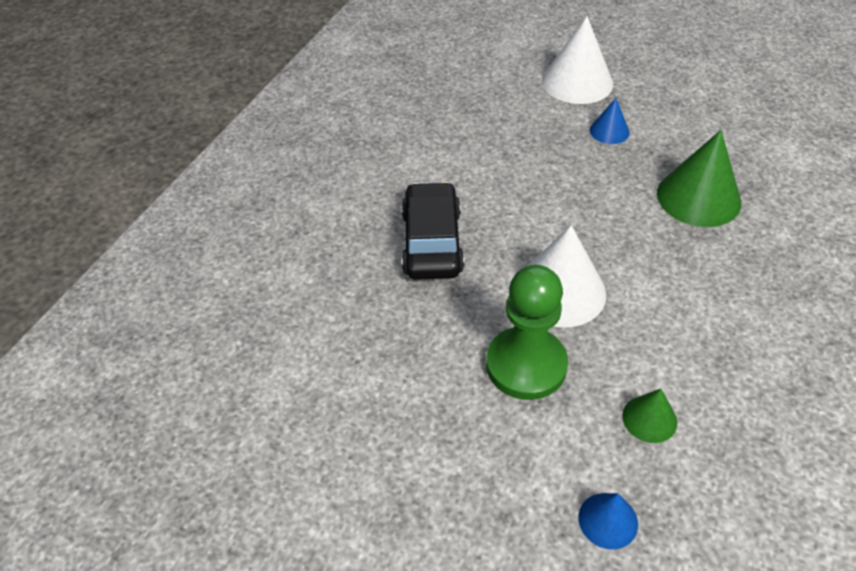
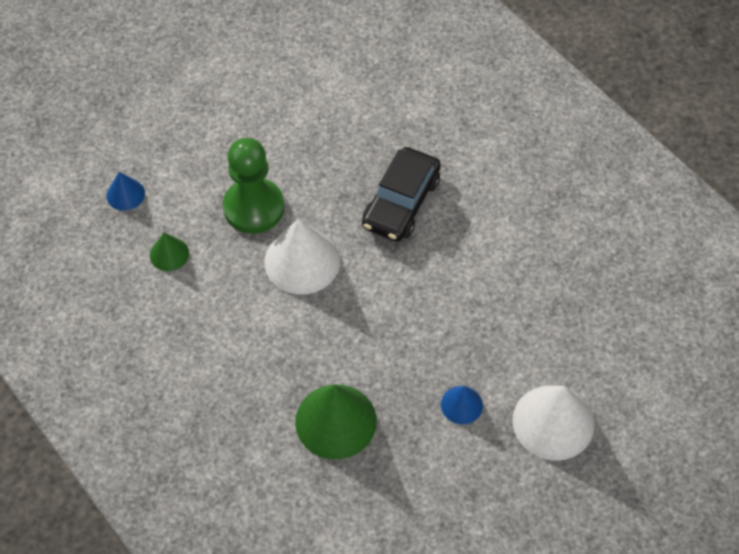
camera: 115 degrees right, 10 degrees up
black car [401,182,465,280] -> black car turned 90 degrees clockwise [362,147,441,242]

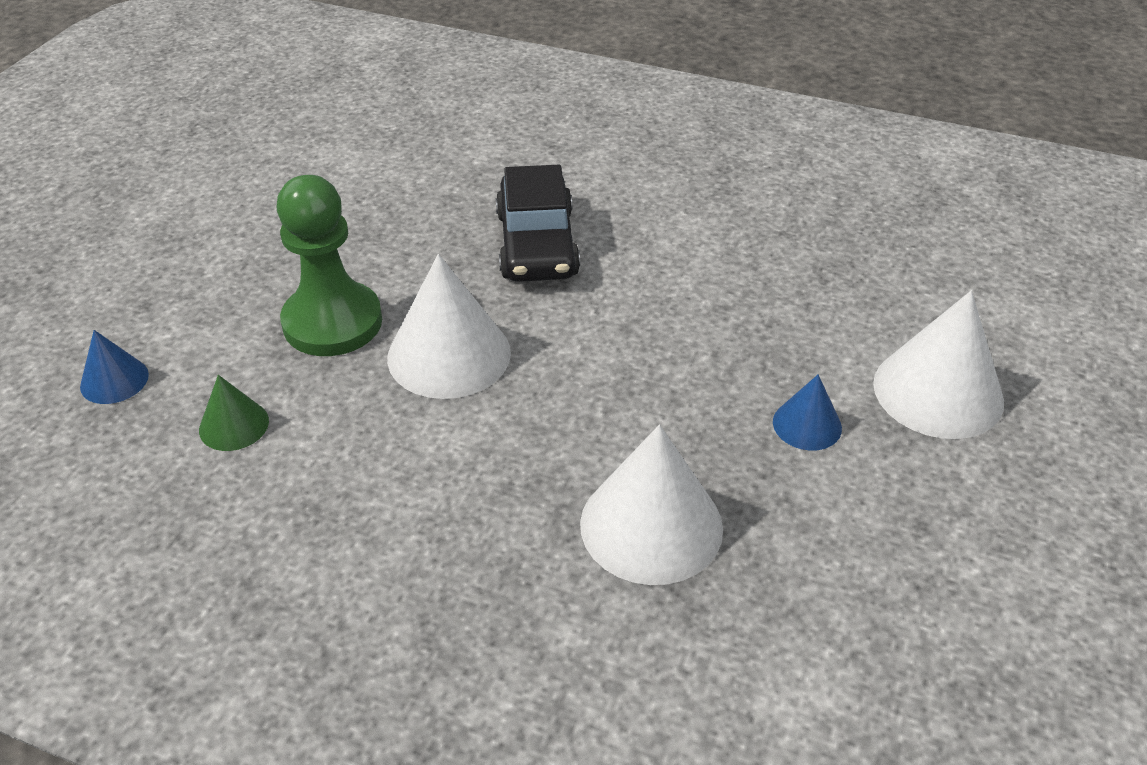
camera: 30 degrees left, 15 degrees down
green cone [295,385,377,459] -> white cone [580,425,723,585]

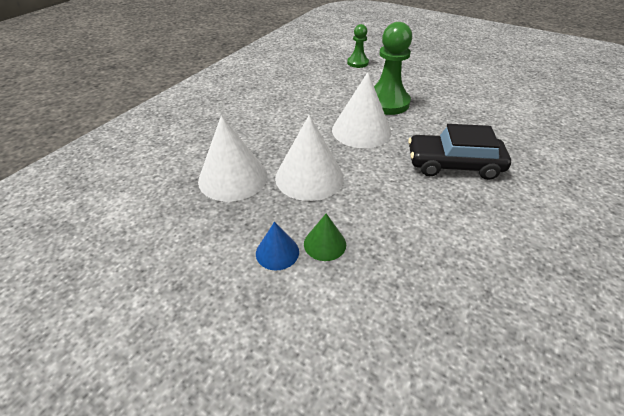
camera: 100 degrees right, 0 degrees up
blue cone [80,330,149,404] -> green pawn [347,24,369,68]
green cone [199,375,269,451] -> green cone moved to [304,213,346,261]
white cone [873,291,1004,439] -> white cone moved to [275,115,344,201]

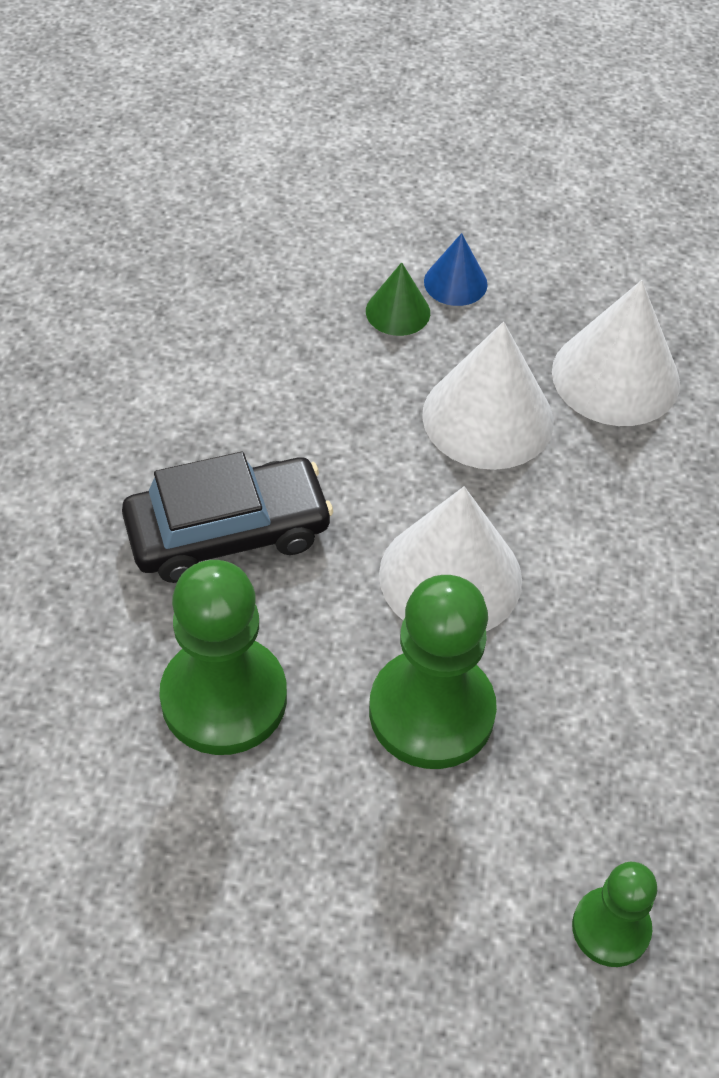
camera: 155 degrees right, 10 degrees up
none -> green pawn [159,560,287,755]

